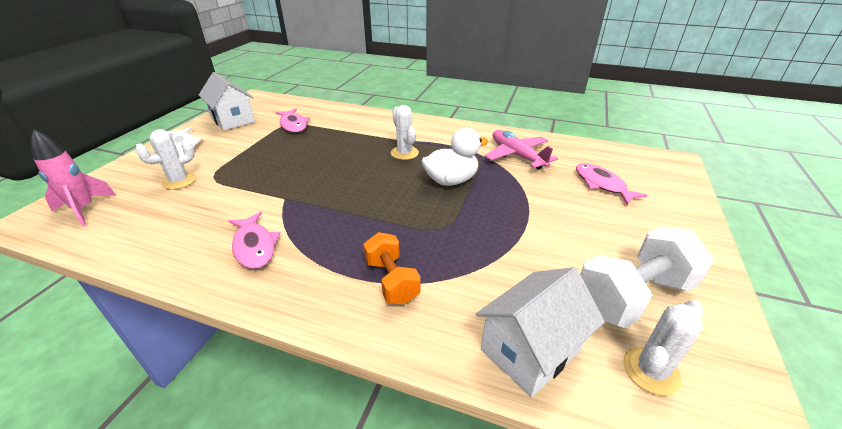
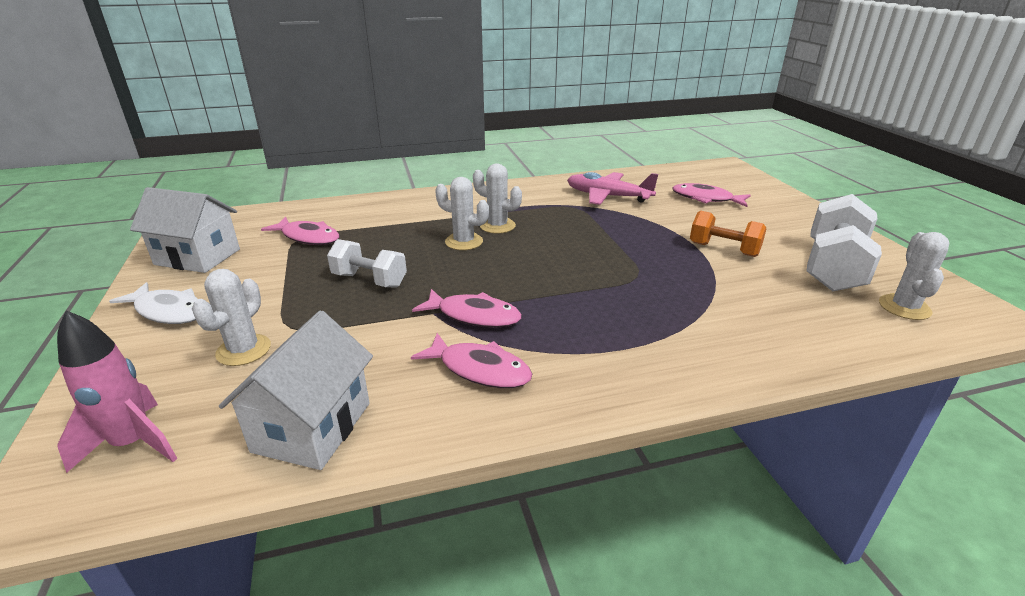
camera: 35 degrees left, 5 degrees down
orange dumbbell [363,232,421,304] -> orange dumbbell moved to [690,211,766,257]
white duck [422,128,489,186] -> none
white house [476,267,605,397] -> white house moved to [219,310,373,470]
none -> white dumbbell [327,239,407,288]
none -> pink fish [412,289,522,327]
none -> white cactus [435,177,489,250]

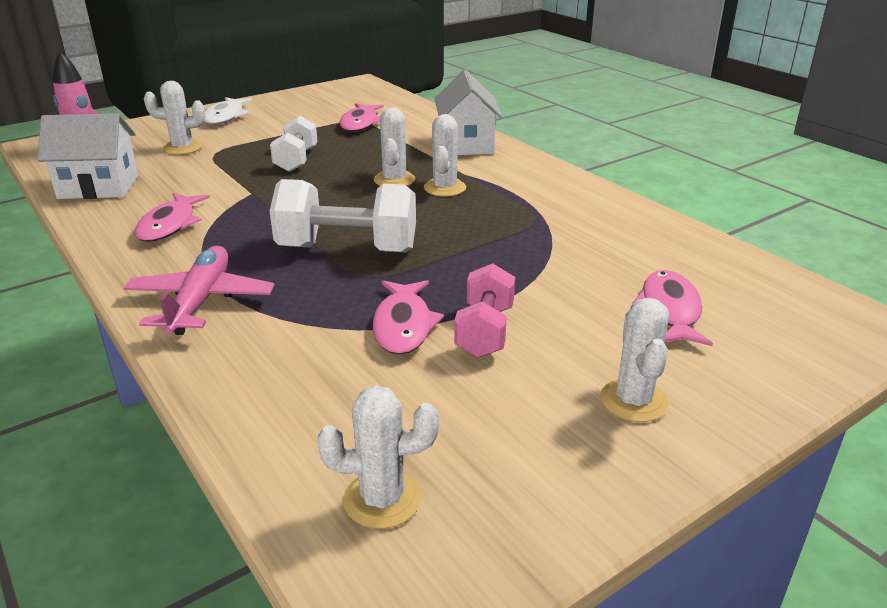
camera: 70 degrees right, 0 degrees up
white house [130,187,240,273] -> white house moved to [434,70,503,155]
pink fish [412,289,522,327] -> pink fish moved to [373,280,444,355]
pink plane [567,172,658,205] -> pink plane moved to [123,246,275,335]
orange dumbbell [690,211,766,257] -> pink dumbbell [454,263,515,358]
white dumbbell [807,194,882,291] -> white dumbbell moved to [270,179,416,253]
none -> white cactus [600,298,669,422]

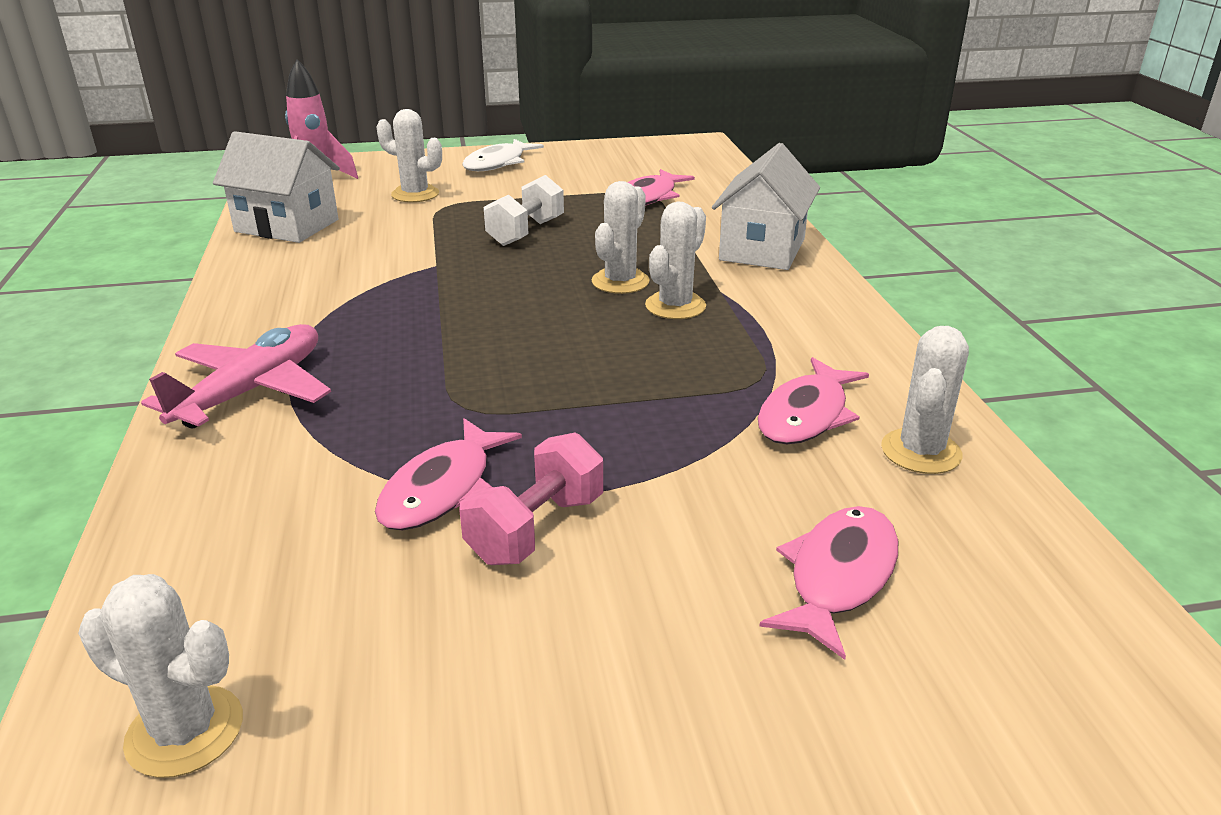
camera: 25 degrees right, 0 degrees up
pink fish [135,193,210,242] -> pink fish moved to [758,357,869,444]
white dumbbell [270,179,416,253] -> none
white cactus [600,298,669,422] -> white cactus moved to [881,326,969,474]

